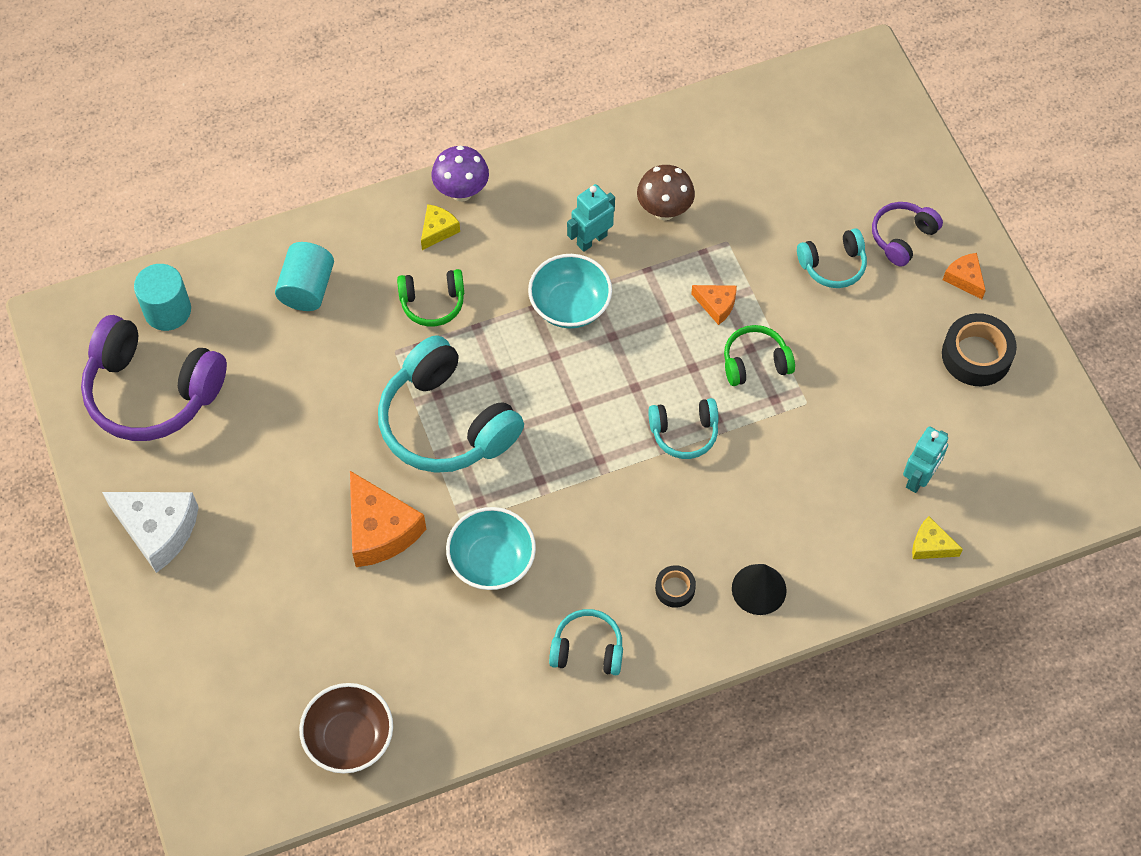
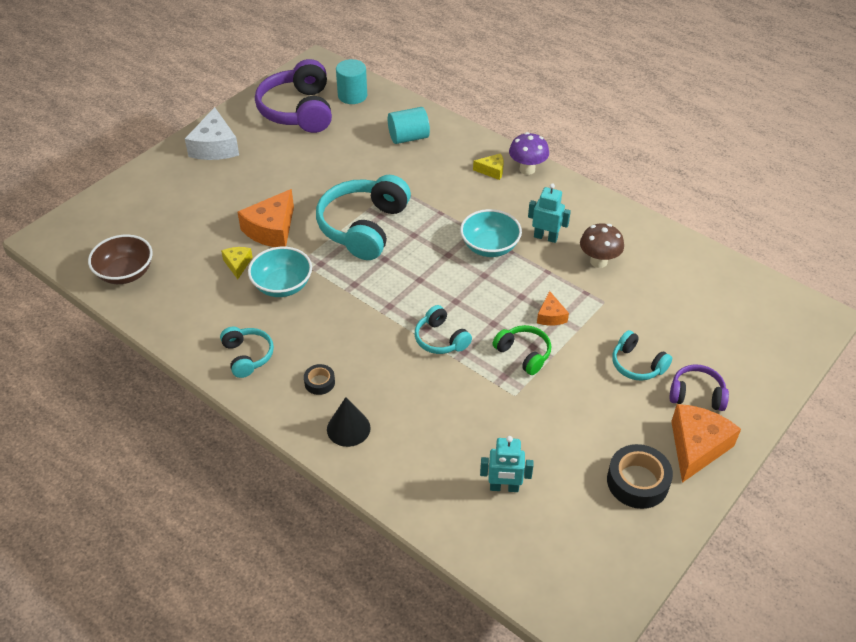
camera: 60 degrees right, 15 degrees down
green headphones [397,269,464,326] -> none
yellow cheese [912,517,963,559] -> yellow cheese moved to [221,247,253,279]
orange cheese [943,253,986,299] -> orange cheese [671,404,741,483], size x1.91

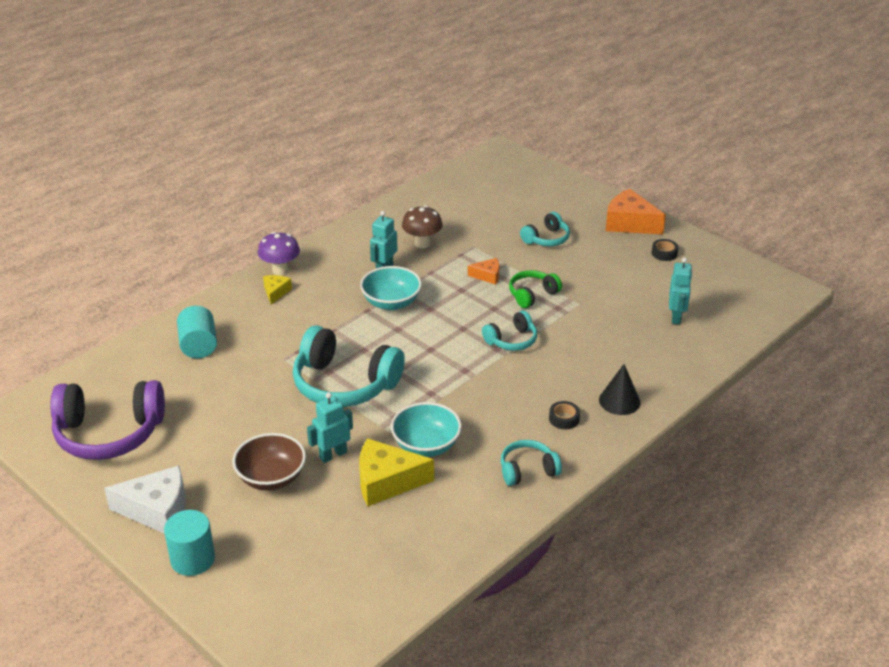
camera: 85 degrees left, 10 degrees down
brown bowl [88,235,153,284] -> brown bowl moved to [232,433,306,491]
yellow cheese [221,247,253,279] -> yellow cheese [359,438,434,506], size x1.91
orange cheese [237,189,294,247] -> turquoise robot [307,392,353,463]
turquoise cylinder [336,59,367,104] -> turquoise cylinder moved to [164,510,215,576]
black tape [607,444,673,509] -> black tape [652,239,678,261], size x0.54
purple headphones [669,364,729,411] -> none

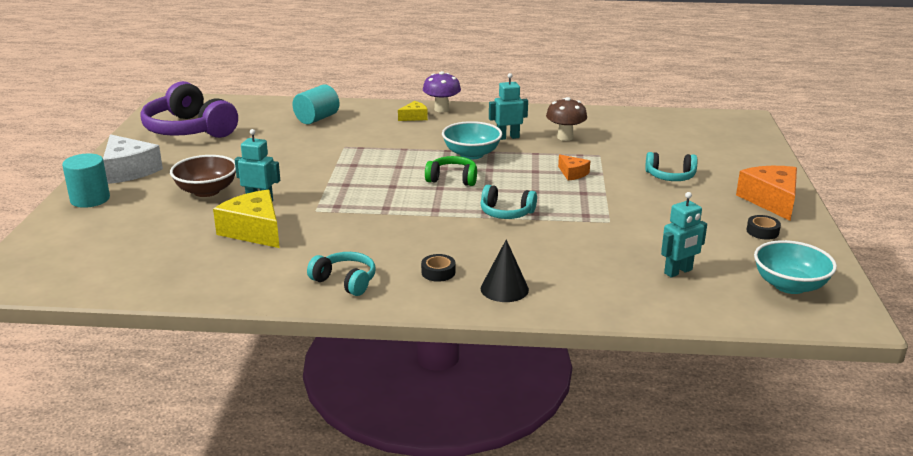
camera: 50 degrees right, 10 degrees down
turquoise headphones [293,325,405,407] -> none
turquoise bowl [391,402,462,457] -> turquoise bowl moved to [754,240,837,294]
green headphones [509,270,562,308] -> green headphones moved to [425,156,477,186]

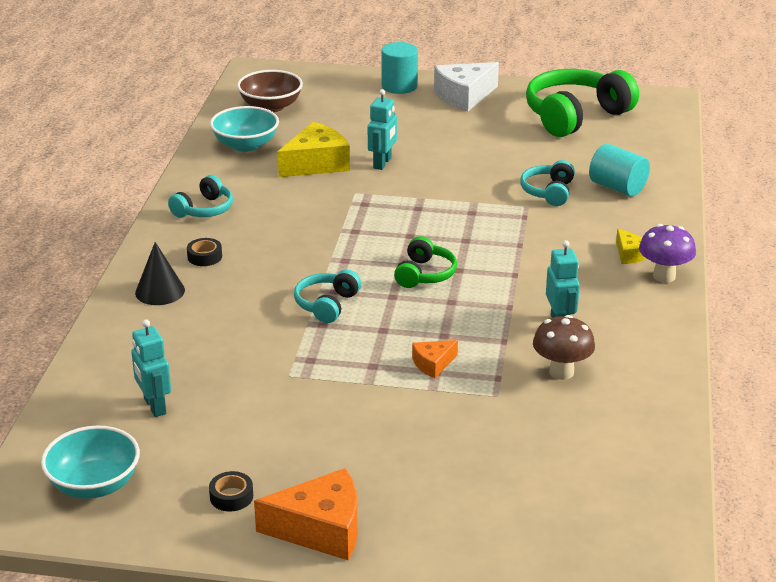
camera: 95 degrees right, 5 degrees up
purple headphones [140,81,238,138] -> green headphones [526,69,639,137]
brown bowl [170,155,236,197] -> brown bowl moved to [237,70,303,112]
turquoise bowl [442,121,502,159] -> turquoise bowl moved to [210,106,279,152]
turquoise headphones [645,152,697,181] -> turquoise headphones moved to [520,160,575,206]

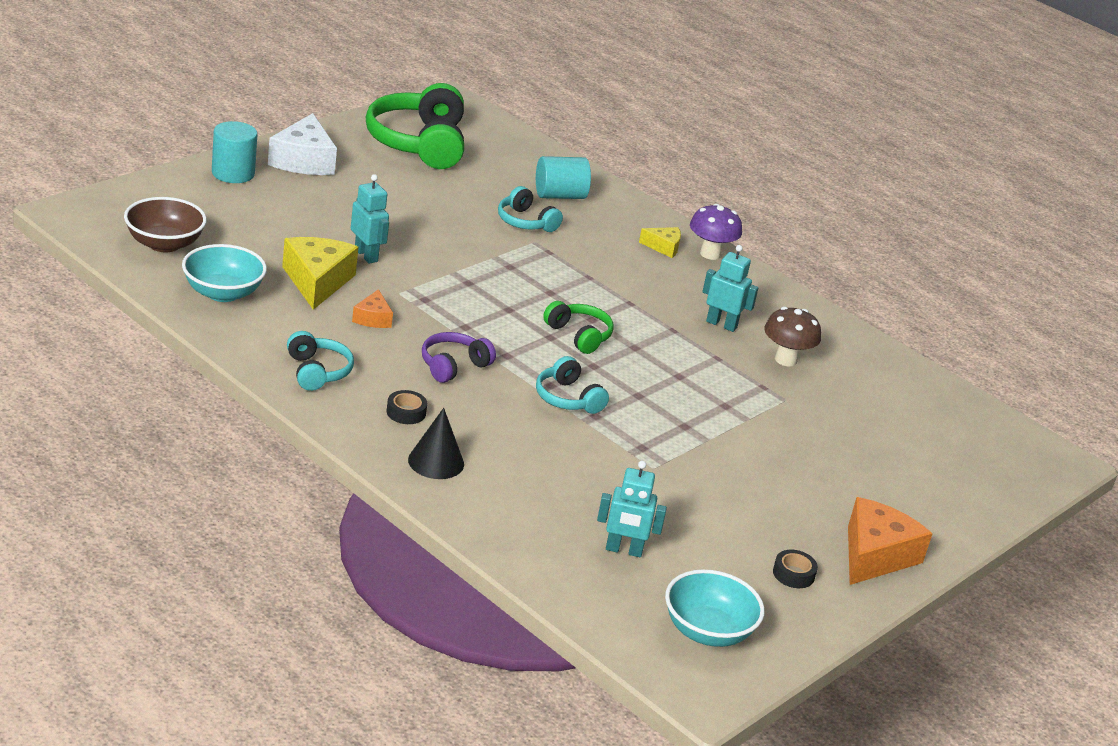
camera: 60 degrees left, 0 degrees up
orange cheese [412,340,458,378] -> orange cheese moved to [352,289,393,328]
none -> purple headphones [422,332,496,383]

